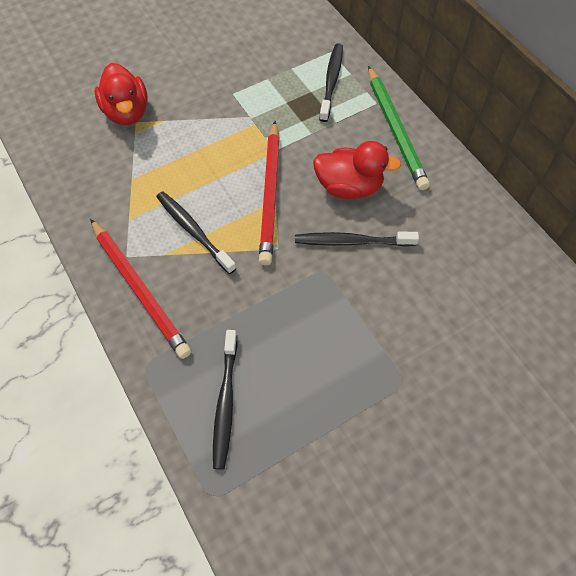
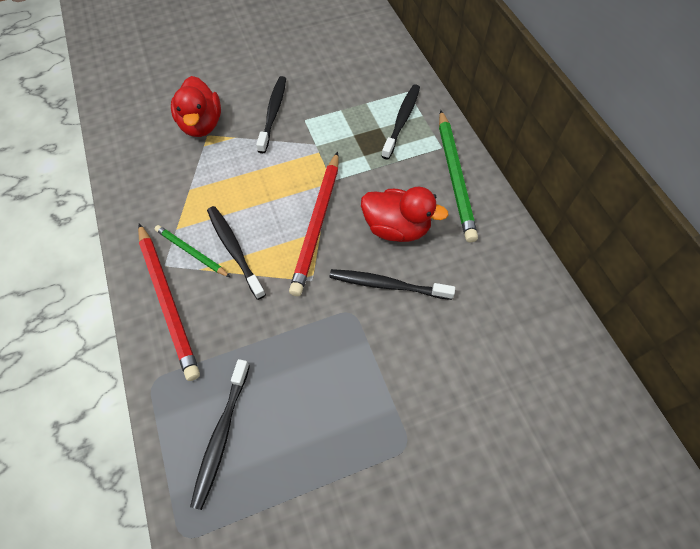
camera: 10 degrees right, 0 degrees up
none -> green pencil [155,225,230,277]
none -> black toothbrush [256,76,286,153]

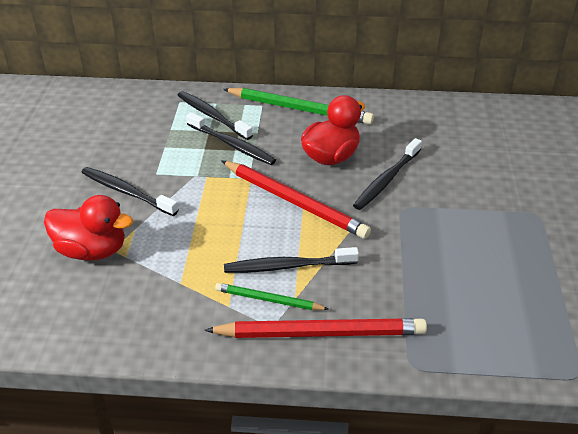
camera: 65 degrees left, 20 degrees down
green pencil [155,225,230,277] -> green pencil turned 45 degrees clockwise [215,283,329,310]
black toothbrush [190,359,250,510] -> black toothbrush moved to [186,112,276,165]

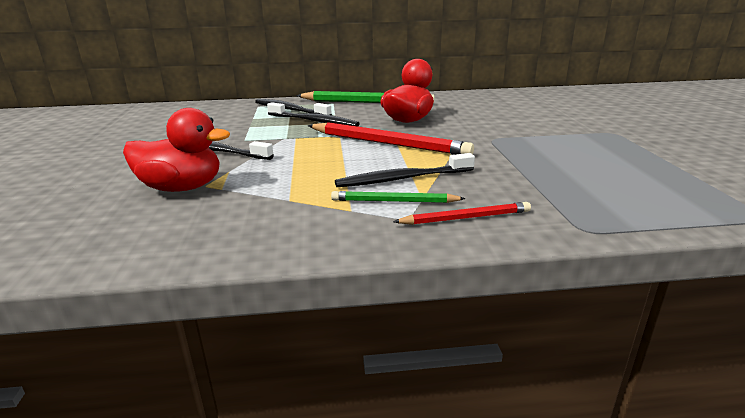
camera: 10 degrees left, 15 degrees down
red pencil [204,318,427,338] -> red pencil [393,202,531,225], size x0.56
black toothbrush [353,138,422,210] -> none

